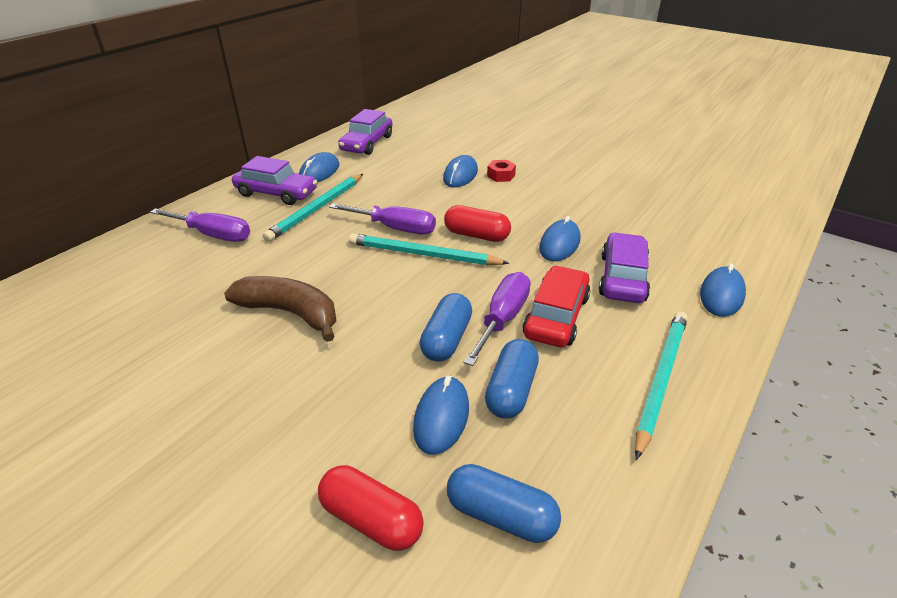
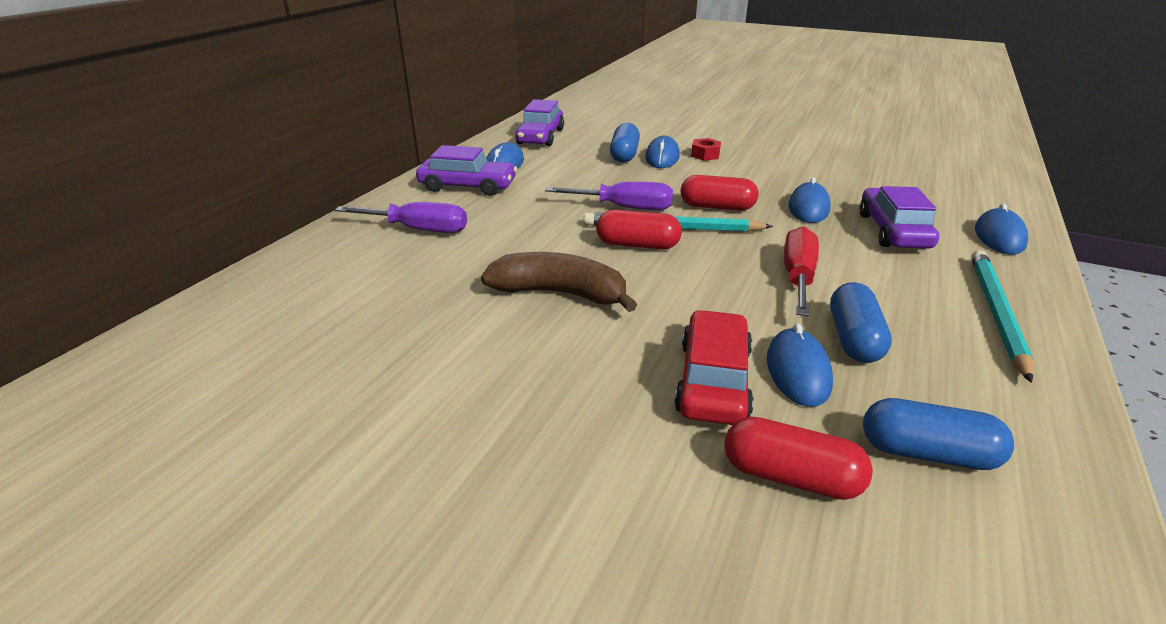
camera: 10 degrees left, 5 degrees down
turquoise pencil [263,174,363,242] -> none
blue capsule [420,293,472,362] -> blue capsule moved to [610,123,640,163]
purple screwdriver [463,272,531,366] -> red screwdriver [784,226,819,316]
red car [523,266,590,347] -> red car moved to [674,310,754,425]
none -> red capsule [596,210,682,249]

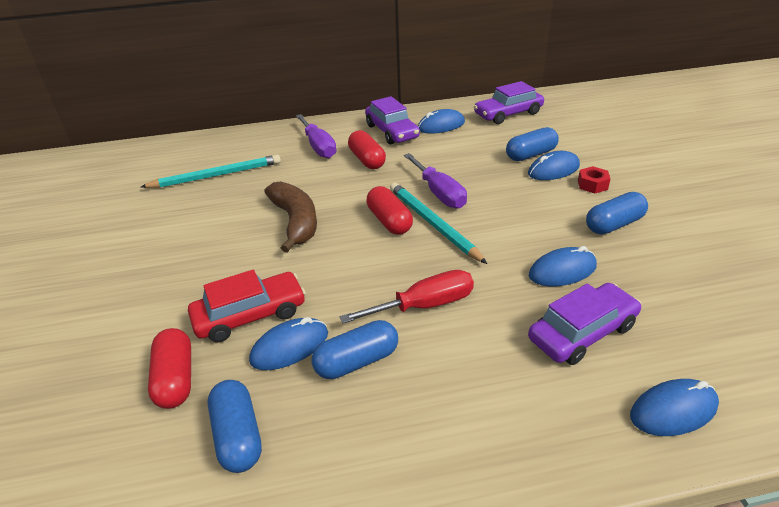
camera: 55 degrees right, 5 degrees up
red capsule [681,175,758,211] -> red capsule moved to [348,130,386,169]
turquoise pencil [971,250,1033,383] -> turquoise pencil moved to [141,155,281,188]
none -> blue capsule [586,192,648,234]

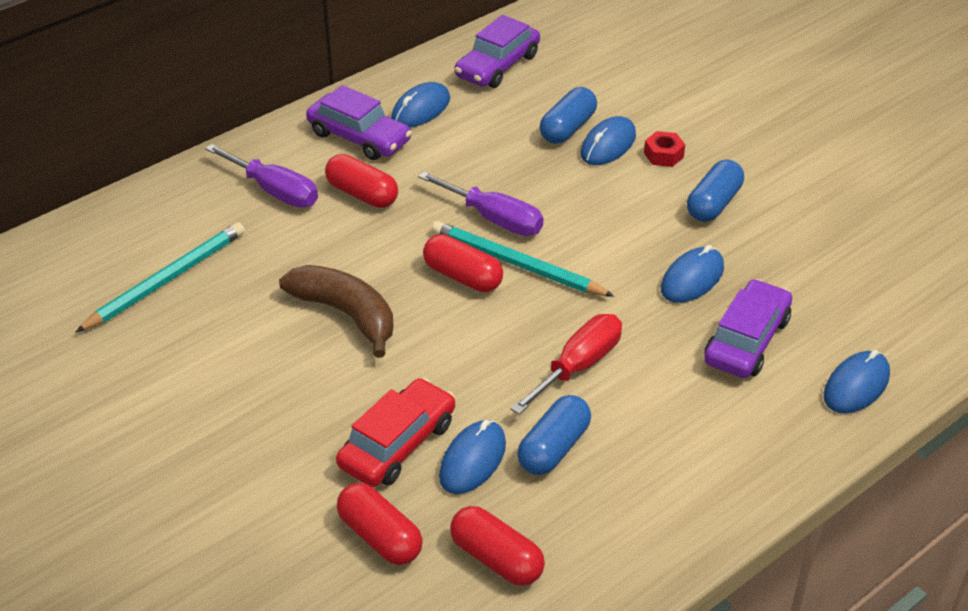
camera: 30 degrees left, 5 degrees up
blue capsule [207,380,262,473] -> red capsule [450,506,545,586]

